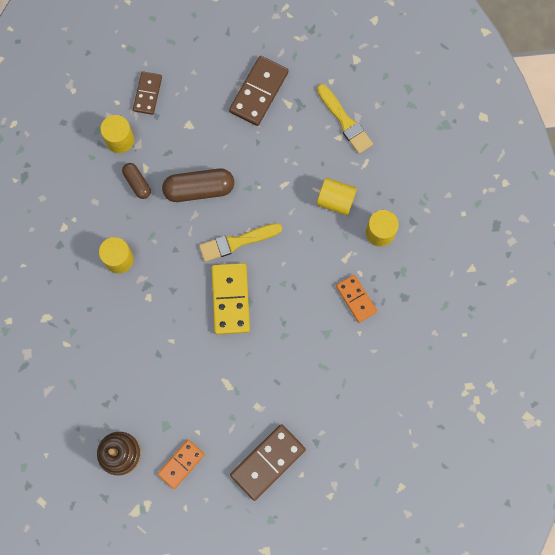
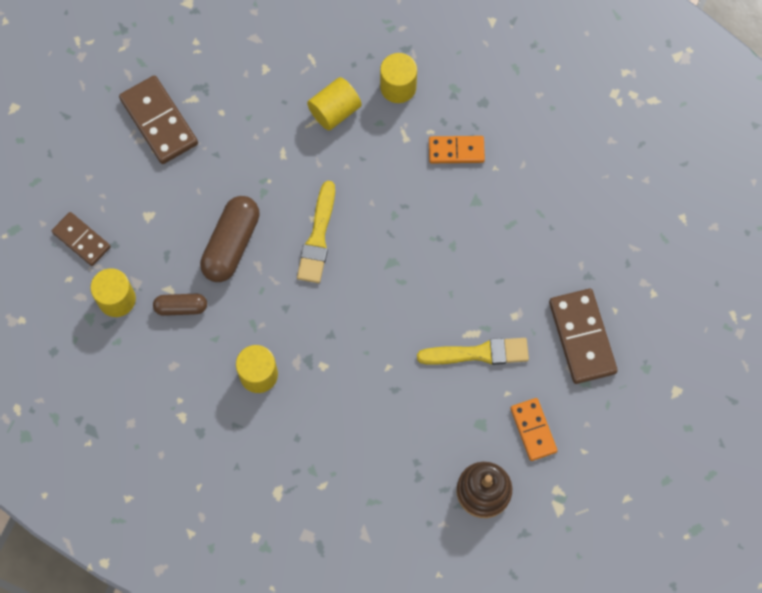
camera: 60 degrees left, 5 degrees down
yellow domino [211,263,250,335] -> none
yellow brush [317,84,373,154] -> yellow brush moved to [417,338,529,365]

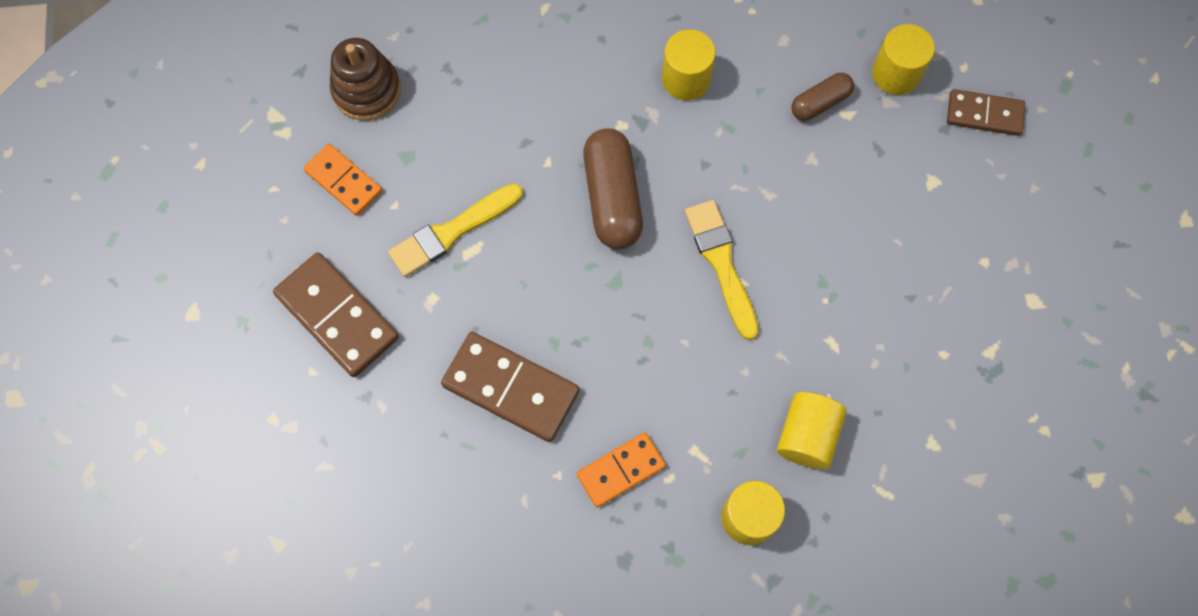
camera: 150 degrees right, 0 degrees up
brown domino [119,75,198,164] -> brown domino moved to [441,332,580,442]
brown capsule [200,196,260,282] -> brown capsule moved to [583,128,643,249]

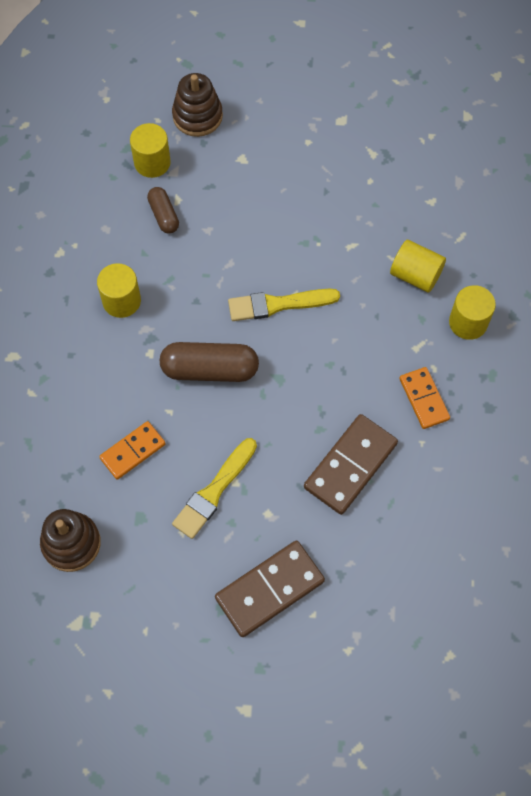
camera: 80 degrees left, 5 degrees down
orange domino [303,143,382,216] -> orange domino moved to [99,421,166,480]
yellow brush [388,183,523,277] -> yellow brush turned 60 degrees clockwise [172,438,257,539]
brown domino [947,89,1025,136] -> brown stacking toy [172,73,223,137]

